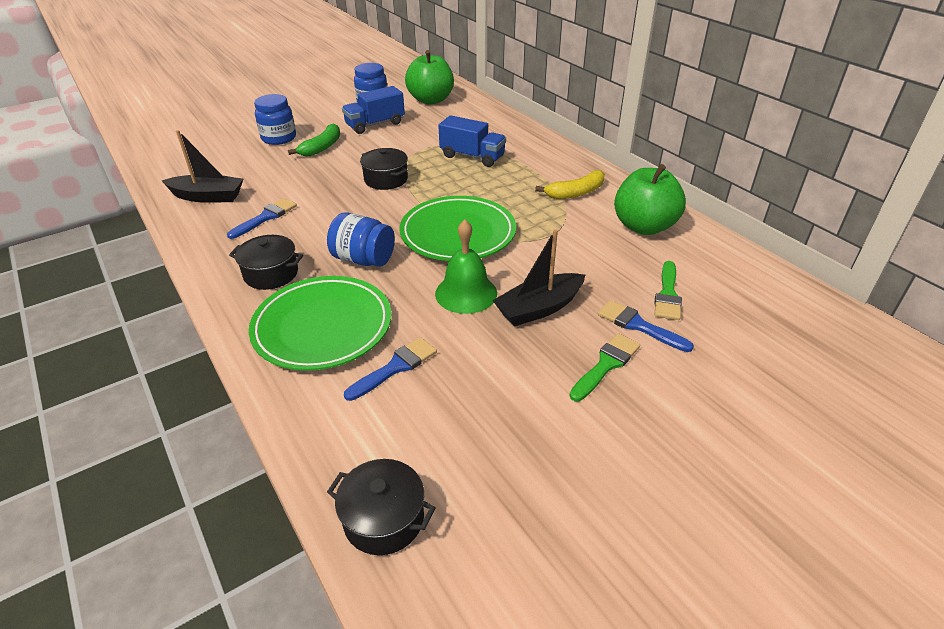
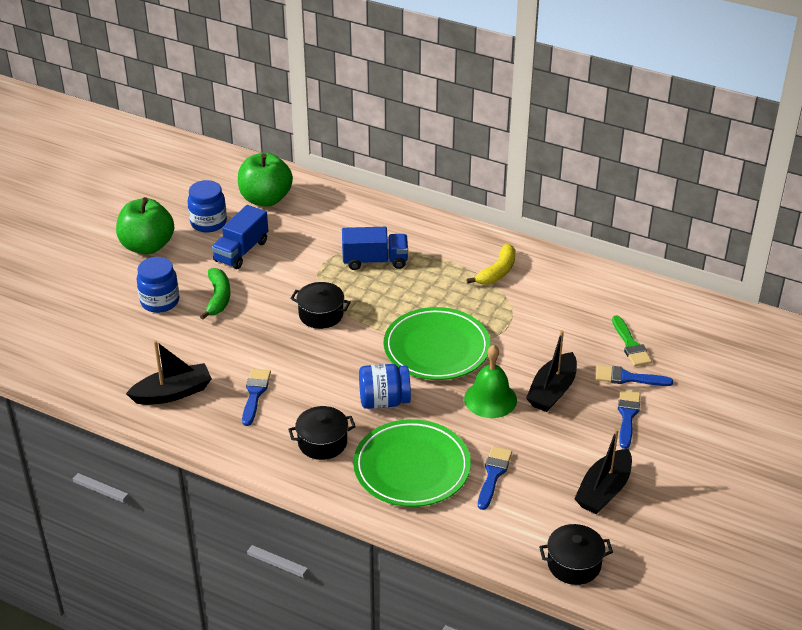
camera: 30 degrees left, 0 degrees up
green brush [569,333,640,401] -> blue brush [618,390,640,449]
green apple [614,164,686,235] -> green apple moved to [116,197,174,254]
none -> black boat [574,428,632,514]

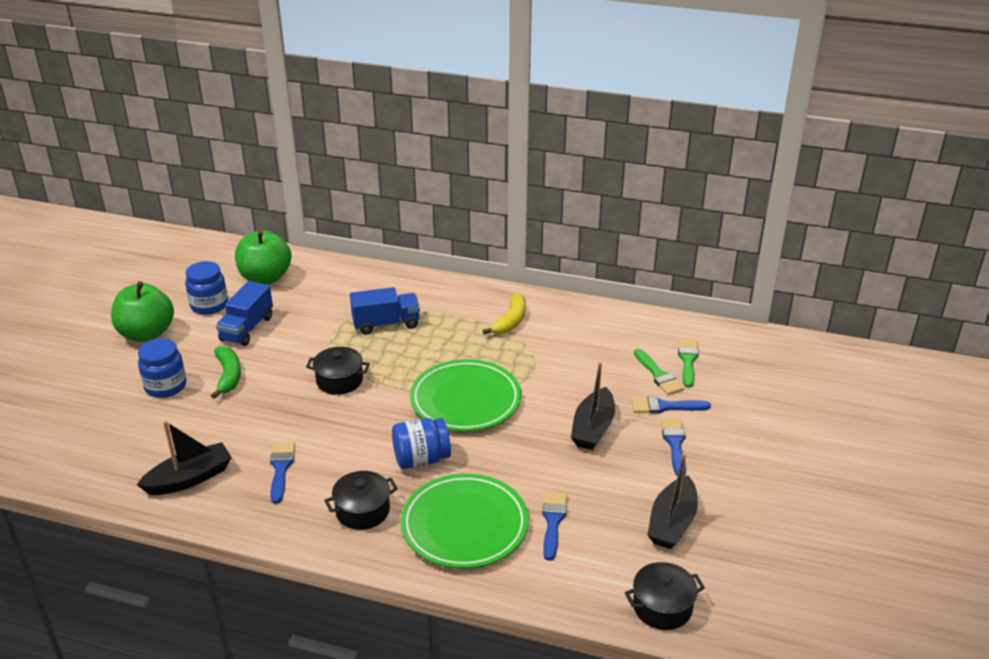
camera: 10 degrees left, 5 degrees down
green bell [464,345,517,418] -> none
none -> green brush [678,339,699,388]

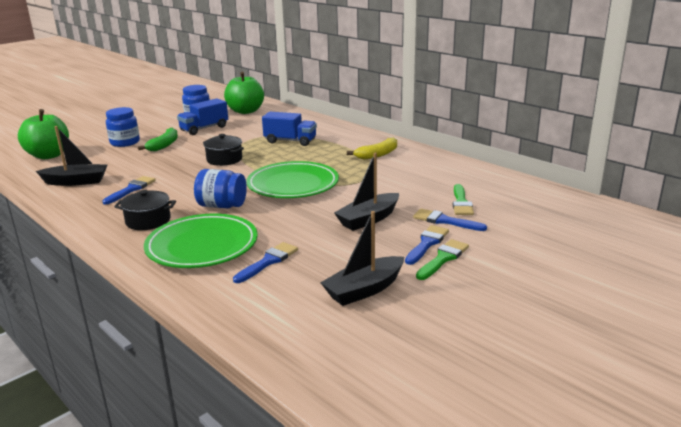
camera: 30 degrees right, 10 degrees down
green apple [111,281,174,342] -> green apple moved to [18,109,69,159]
black pot [625,562,705,630] -> none
green brush [678,339,699,388] -> green brush moved to [416,239,469,280]

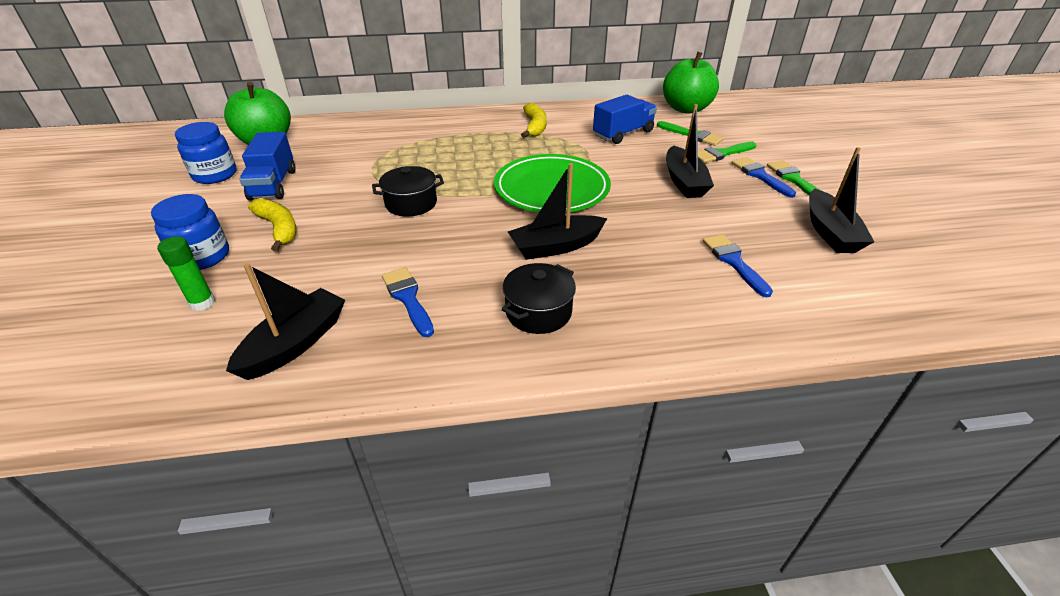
camera: 55 degrees left, 15 degrees up
green apple [18,109,69,159] -> green apple moved to [663,52,719,114]
green banana [138,128,178,151] -> yellow banana [248,198,297,251]
green plate [144,214,257,268] -> none
blue jar [194,169,247,208] -> black boat [508,163,607,260]
blue truck [262,112,317,146] -> blue truck moved to [593,95,657,144]
blue brush [413,209,487,231] -> green brush [698,142,756,163]
none -> green glue stick [157,236,215,311]

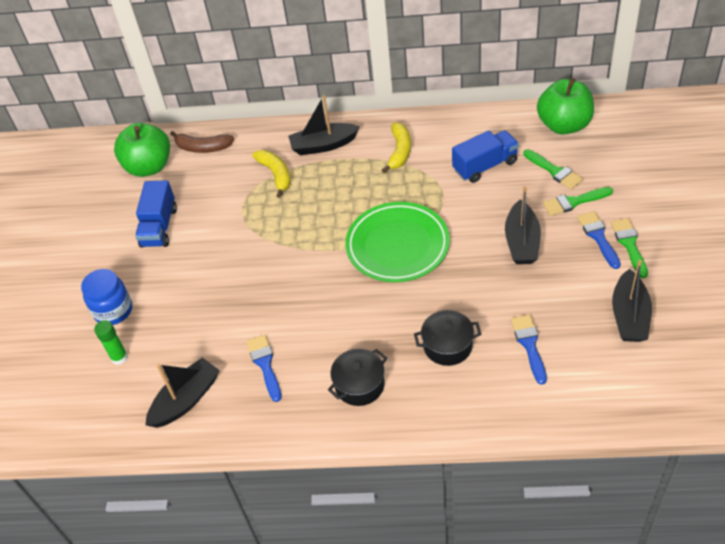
camera: 15 degrees right, 10 degrees up
blue jar [175,122,236,184] -> none
yellow banana [248,198,297,251] -> yellow banana moved to [252,150,290,198]
black pot [372,166,444,216] -> black pot moved to [414,310,481,366]
black boat [508,163,607,260] -> black boat moved to [288,95,360,155]
none -> brown banana [170,131,234,153]

